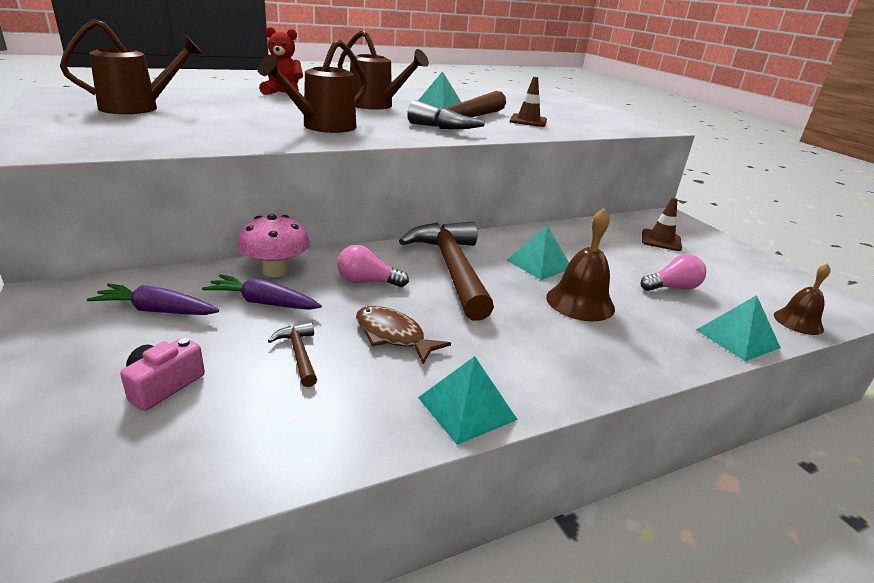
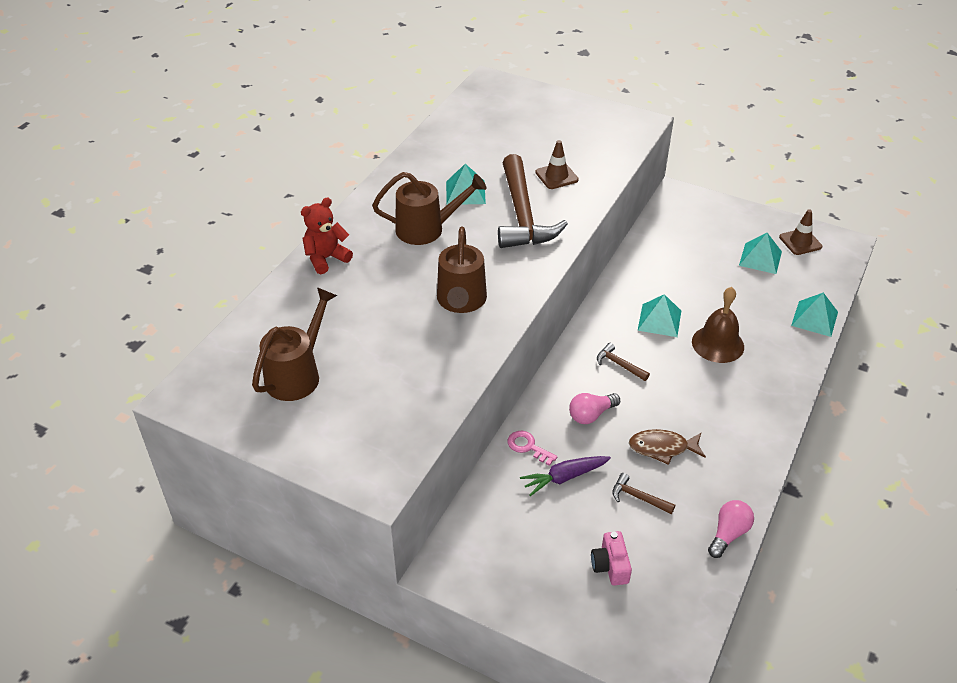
camera: 35 degrees left, 15 degrees up
purple carrot [87,283,219,315] -> none
pink mushroom [237,214,310,277] -> pink key [507,431,557,466]
brown hammer [399,221,494,321] -> brown hammer [597,343,650,381], size x0.41
turquoise pyramid [418,356,518,445] -> turquoise pyramid moved to [739,233,782,274]
pink light bulb [641,254,706,291] -> pink light bulb moved to [708,500,754,558]
brown traffic cone [642,198,682,251] -> brown traffic cone moved to [779,209,822,255]
brown bell [774,263,831,335] -> none

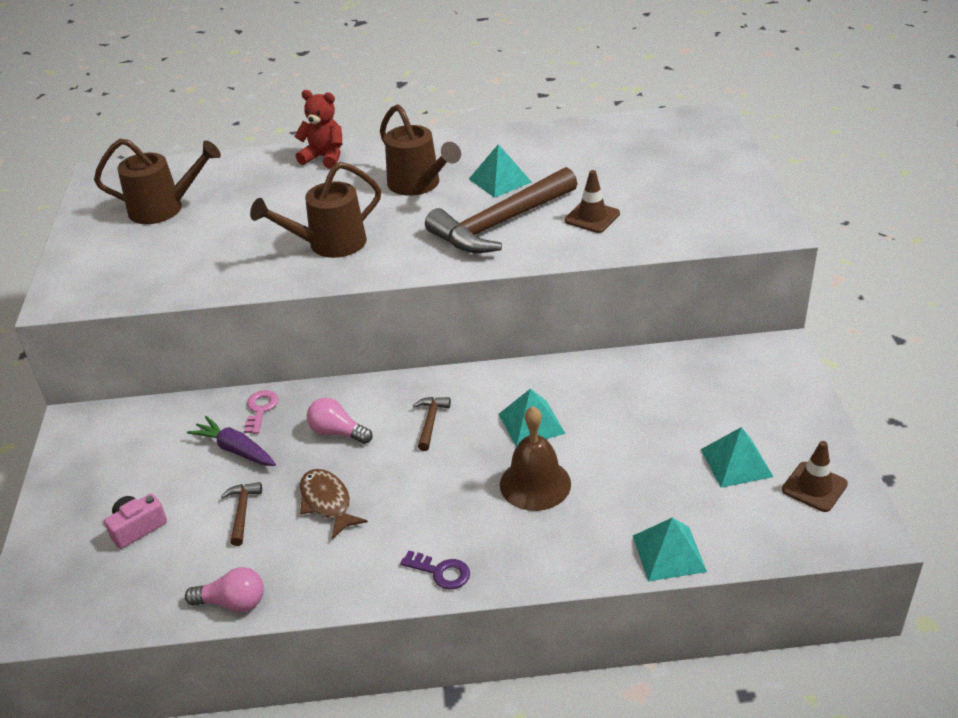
camera: 60 degrees right, 5 degrees down
none -> purple key [400,551,470,590]

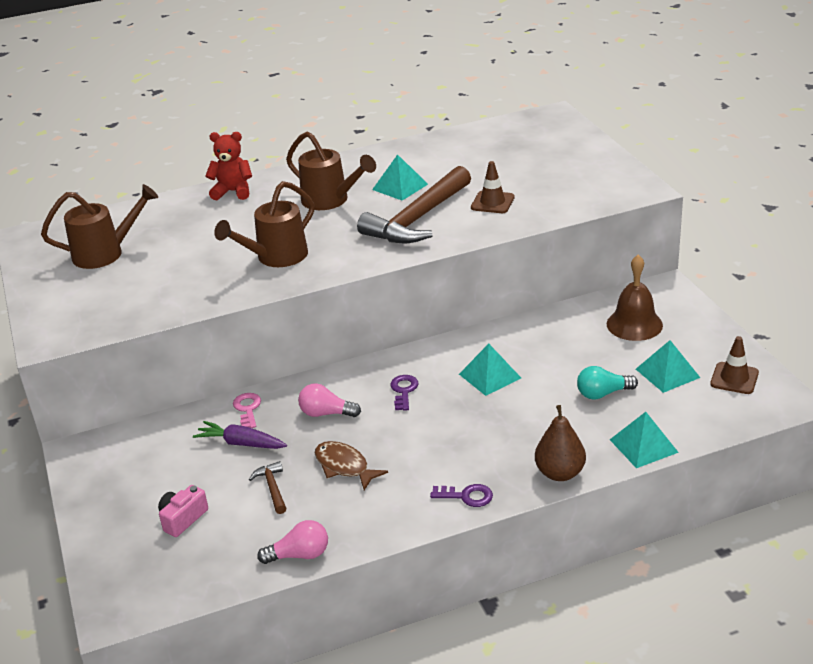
camera: 15 degrees left, 5 degrees down
brown hammer [413,397,451,451] -> purple key [390,375,418,411]
brown bell [500,406,571,511] -> brown bell moved to [607,255,663,341]
none -> brown pear [535,405,586,481]
none -> turquoise light bulb [577,366,638,400]

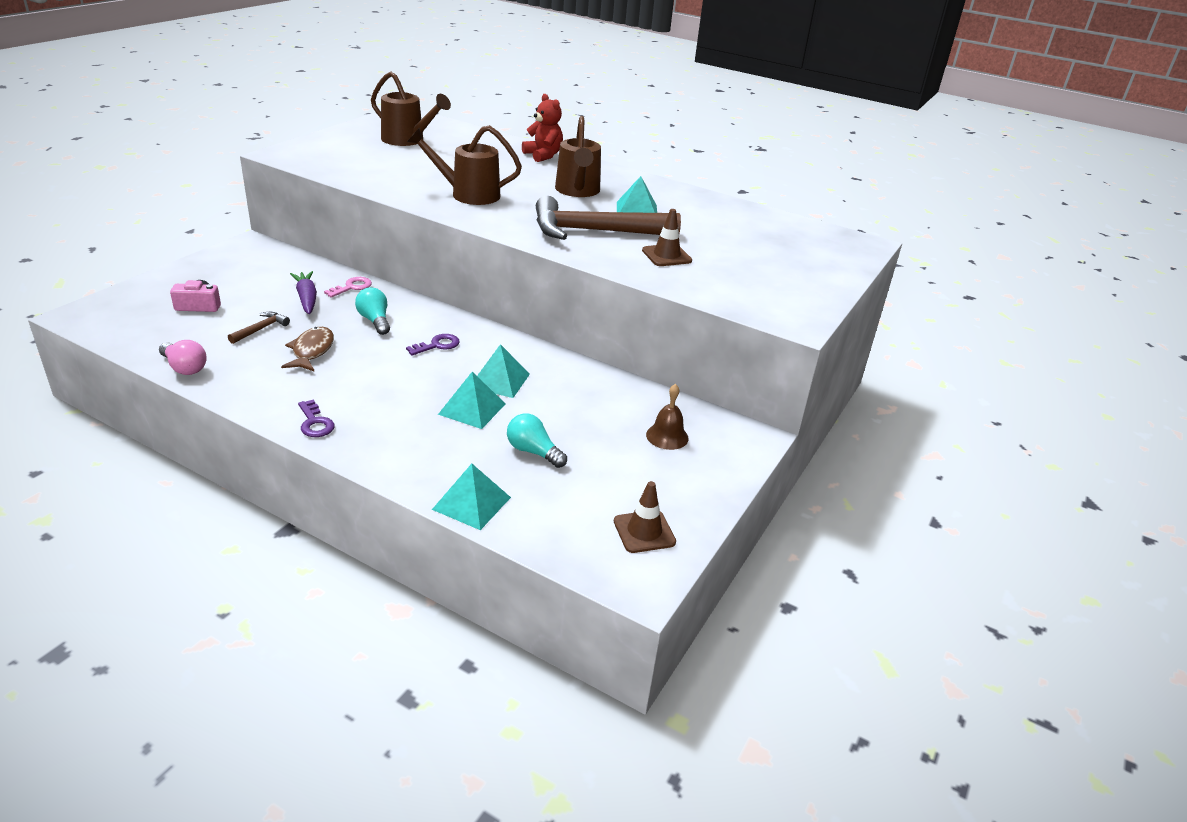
camera: 45 degrees right, 0 degrees up
pink light bulb [298,383,361,417] -> turquoise light bulb [355,287,390,335]
brown pear [535,405,586,481] -> none
brown bell [607,255,663,341] -> brown bell [646,384,689,450], size x0.66
turquoise pyramid [636,340,700,393] -> turquoise pyramid moved to [438,372,506,429]

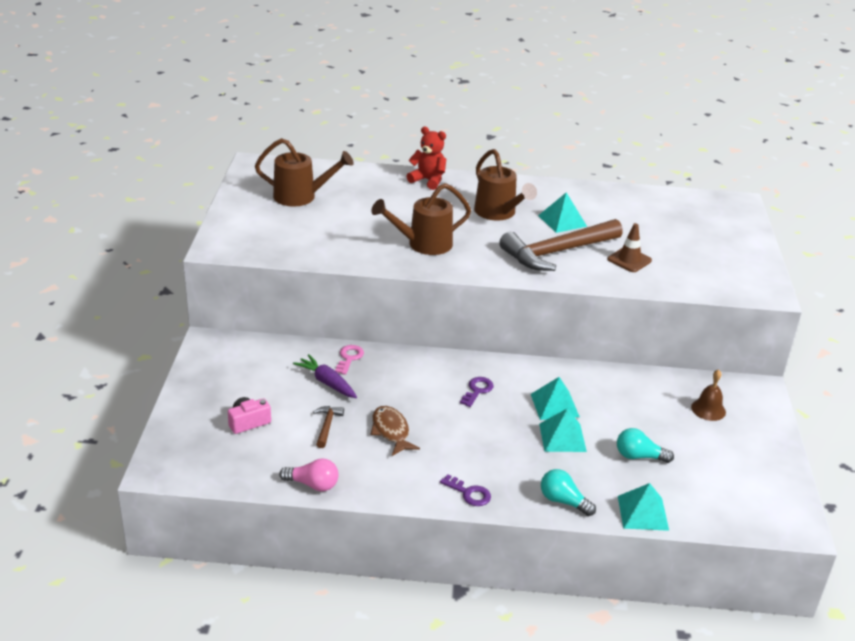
camera: 25 degrees left, 0 degrees up
turquoise light bulb [355,287,390,335] -> turquoise light bulb moved to [541,469,596,516]
brown traffic cone [614,481,676,553] -> none

